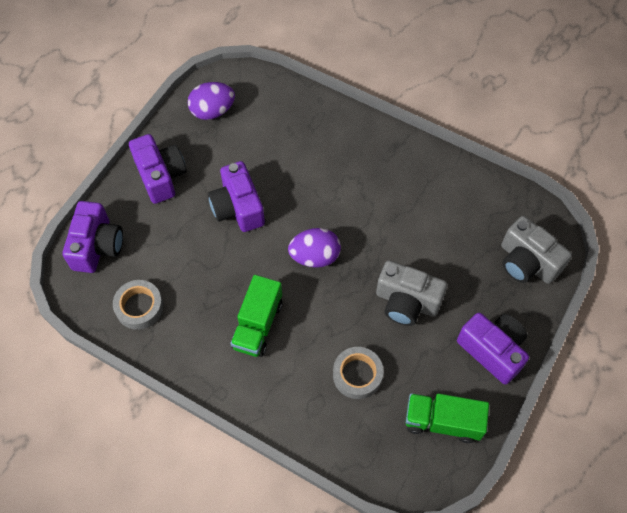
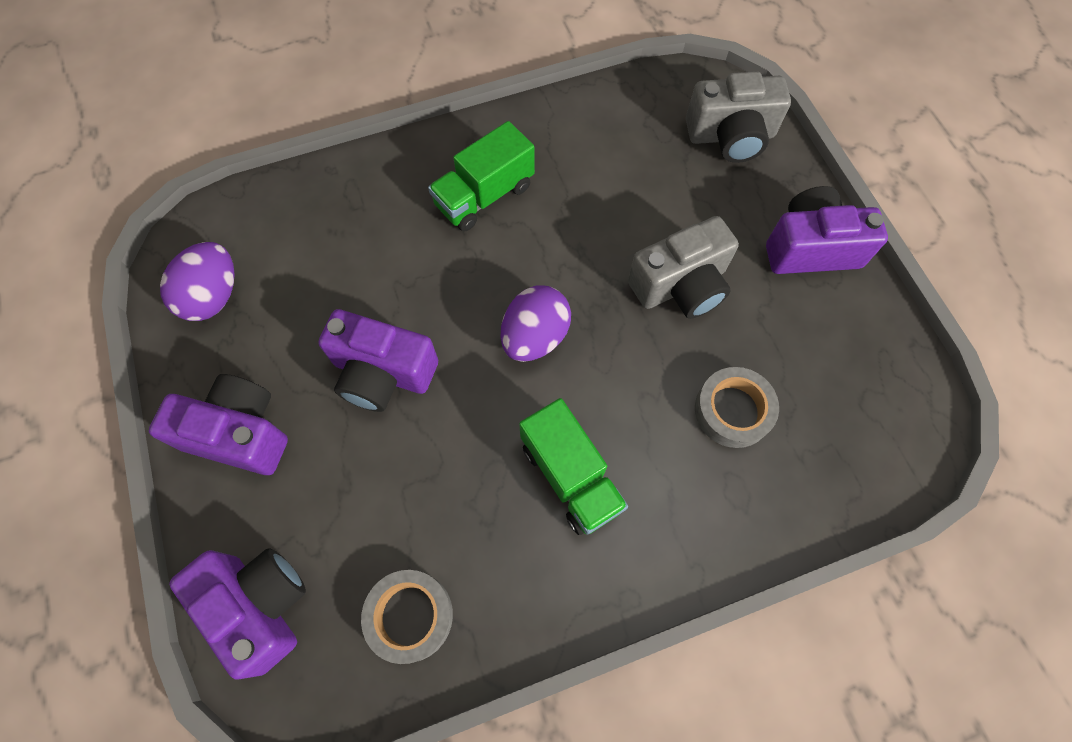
camera: 50 degrees left, 5 degrees up
green truck [405,393,489,443] -> green truck moved to [428,121,535,232]

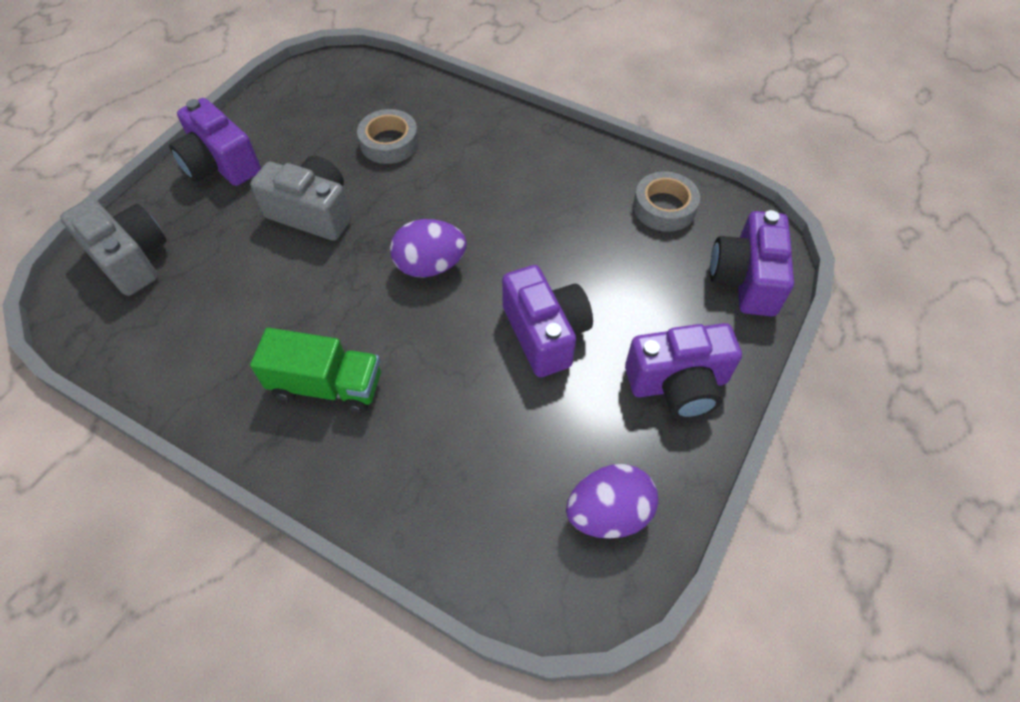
camera: 130 degrees left, 10 degrees down
purple camera [149,374,288,475] -> purple camera turned 75 degrees counterclockwise [625,323,742,419]
green truck [519,398,628,535] -> none

